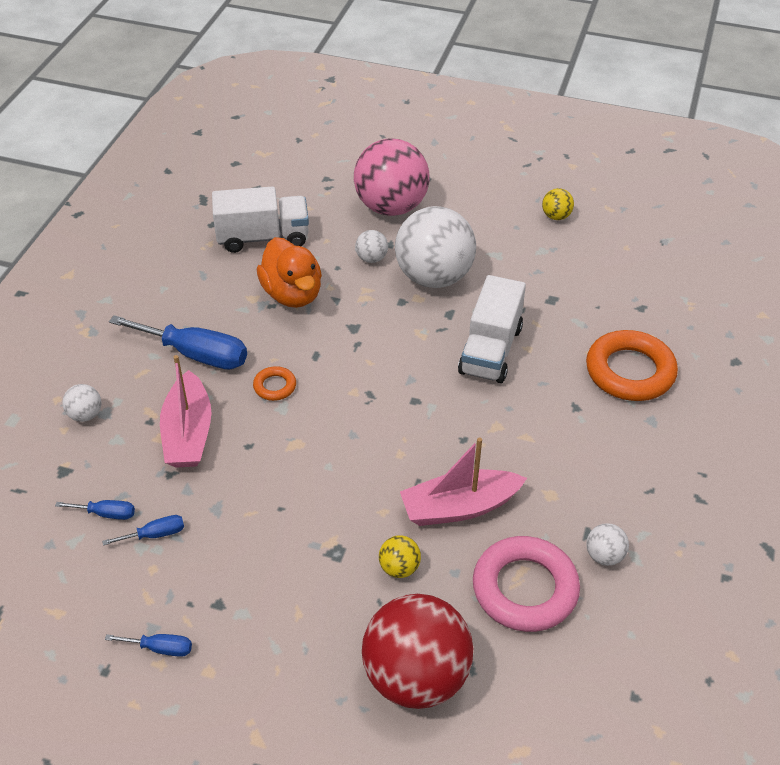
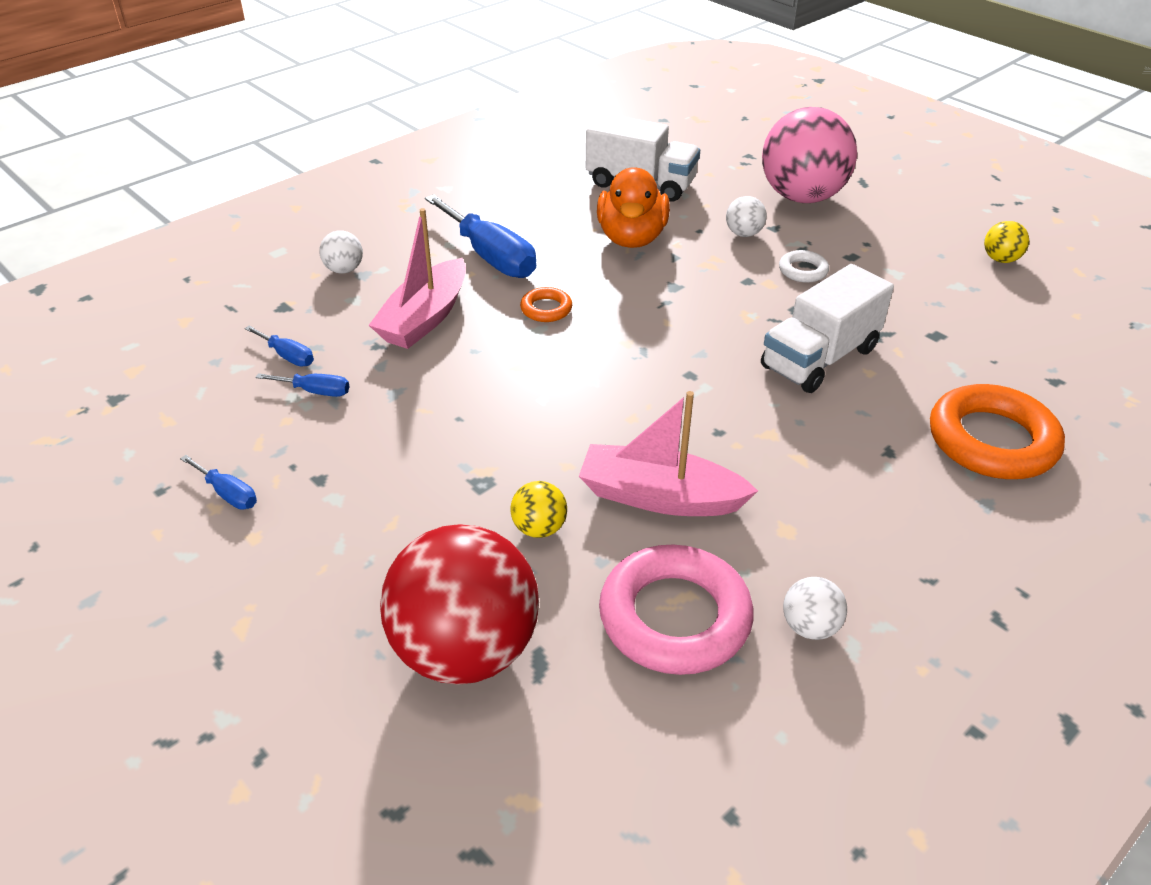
camera: 30 degrees right, 5 degrees down
white ball [395,206,476,288] -> white ring [779,250,829,283]

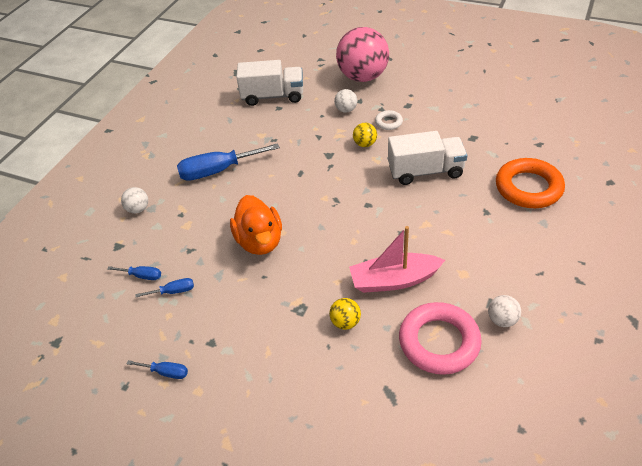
camera: 20 degrees left, 5 degrees up
pink boat [369,208,466,349] -> none
red ball [380,524,539,685] -> none
blue screwdriver [425,195,536,278] -> blue screwdriver turned 135 degrees clockwise [177,143,280,181]
orange ring [520,287,572,322] -> none
orange duck [597,167,670,248] -> orange duck moved to [230,195,282,255]
white truck [761,264,894,393] -> white truck turned 120 degrees counterclockwise [388,131,468,185]
yellow ball [984,221,1029,263] -> yellow ball moved to [353,123,377,147]

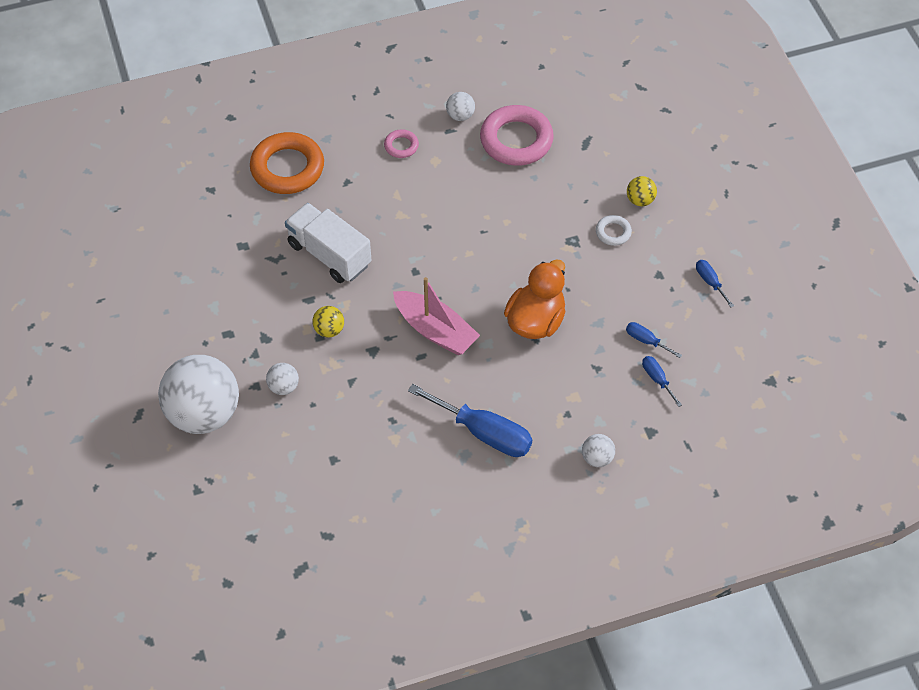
camera: 135 degrees left, 10 degrees up
white truck [236,60,303,106] -> none
yellow ball [329,298,361,330] -> yellow ball moved to [627,176,657,206]
pink ball [336,27,389,82] -> white ball [158,355,239,434]
pink boat [349,226,445,293] -> pink boat moved to [393,277,480,355]
white ring [375,110,403,130] -> white ring moved to [596,215,632,246]
none -> pink ring [384,129,419,158]

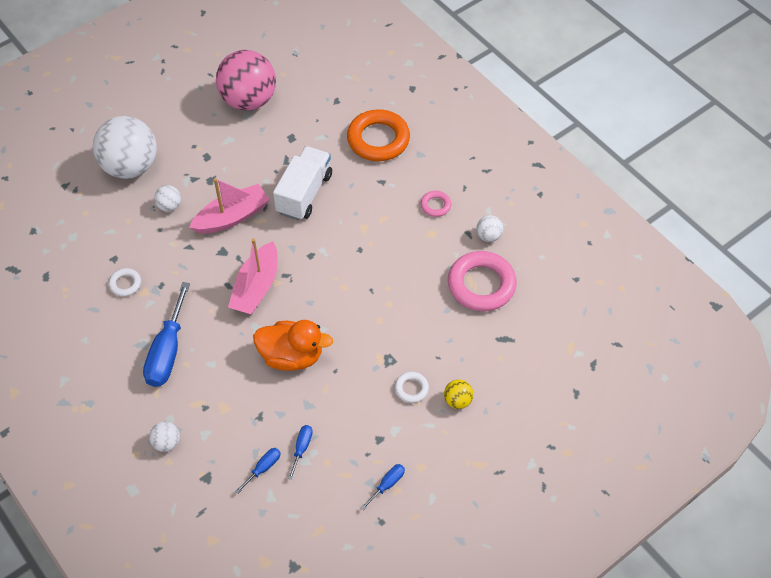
camera: 70 degrees right, 0 degrees up
yellow ball [312,306,344,337] -> pink boat [189,178,270,234]
none -> white ring [109,268,141,297]
none -> pink ball [216,50,276,111]

